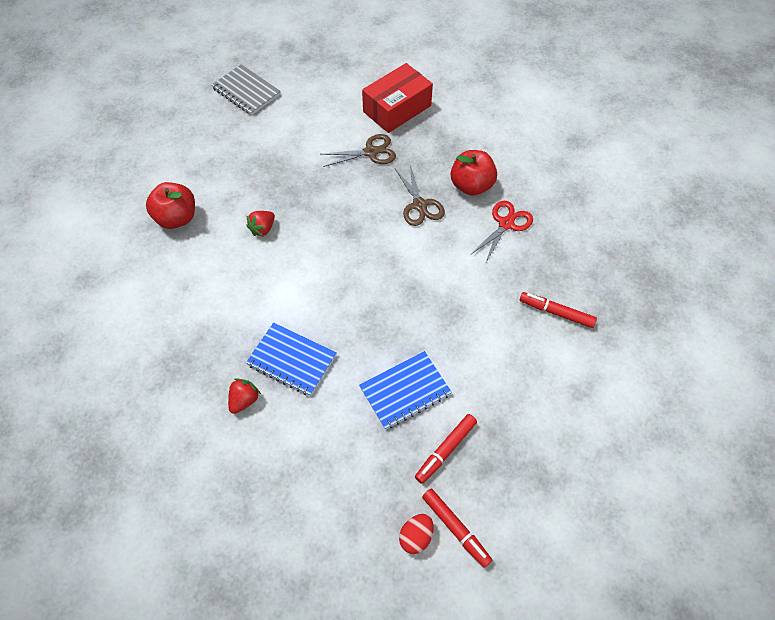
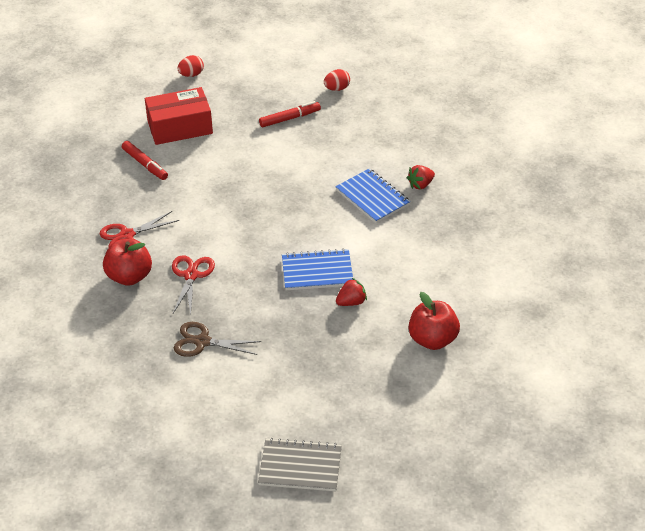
camera: 155 degrees left, 15 degrees down
grey notebook [212,64,281,115] -> grey notebook turned 60 degrees counterclockwise [258,438,342,491]
blue notebook [359,351,452,430] -> blue notebook moved to [282,249,353,290]
red box [362,63,433,133] -> red box moved to [145,87,213,145]
brown scissors [395,164,445,226] -> red scissors [172,255,215,315]
red marker [422,489,492,568] -> none
none -> red egg [178,55,204,77]

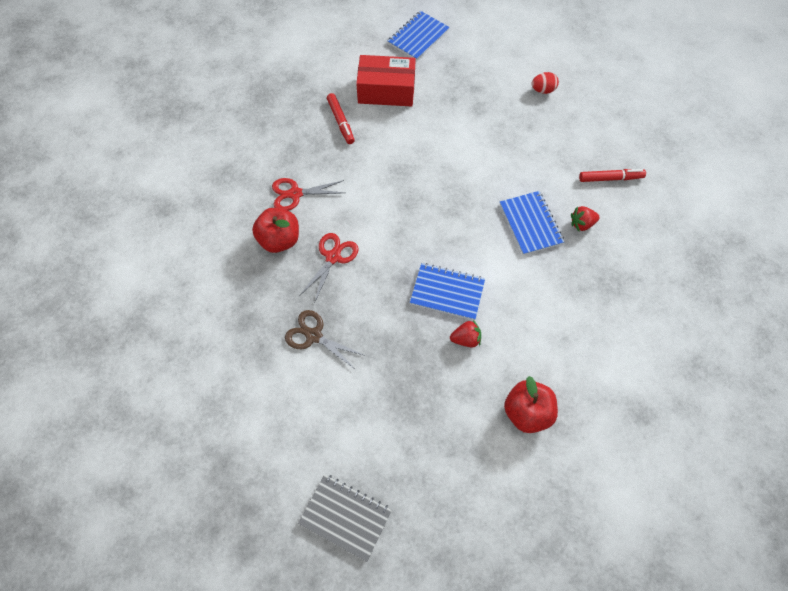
camera: 20 degrees right, 20 degrees up
red egg [178,55,204,77] -> blue notebook [388,11,450,61]
red marker [259,101,321,127] -> red marker moved to [579,169,646,182]

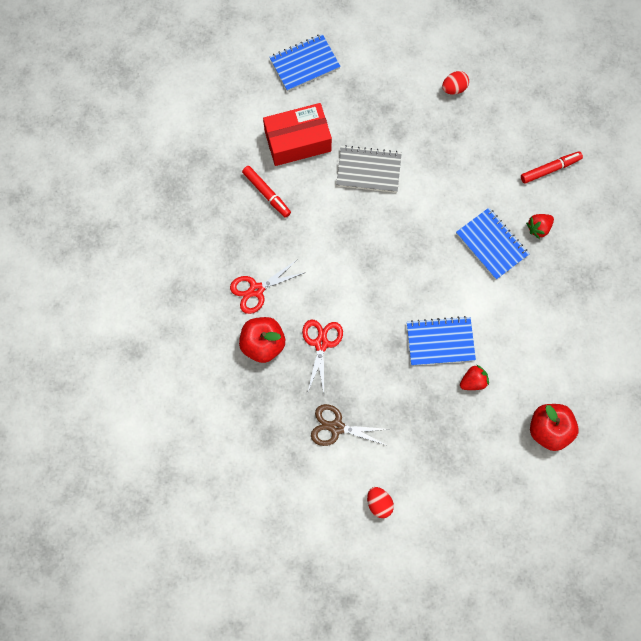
camera: 20 degrees left, 10 degrees up
grey notebook [298,474,392,562] -> grey notebook moved to [336,145,402,193]
blue notebook [388,11,450,61] -> blue notebook turned 45 degrees clockwise [269,34,341,92]
none -> red egg [367,487,394,518]

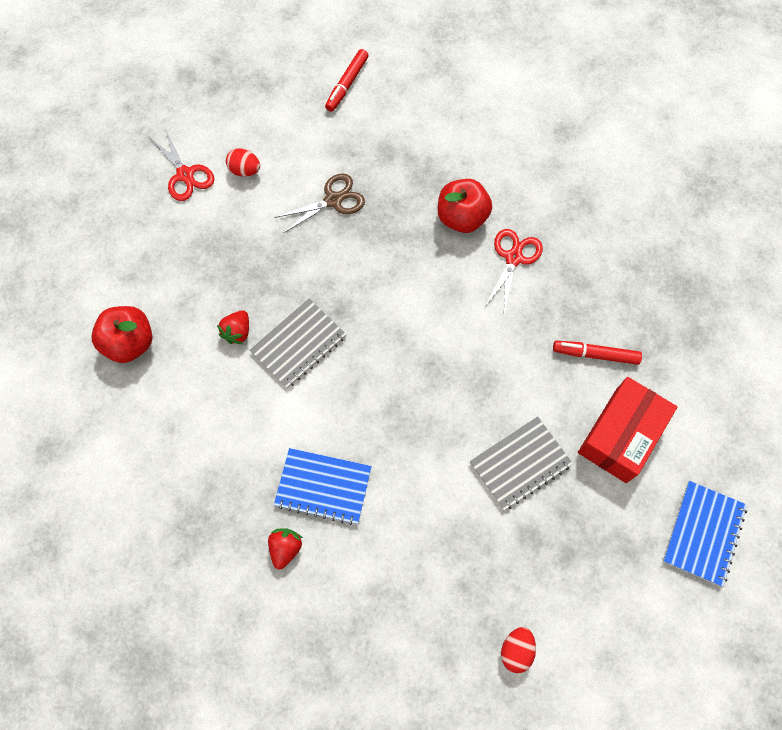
camera: 140 degrees right, 5 degrees down
red scissors [302,320,343,394] -> red scissors moved to [148,129,214,201]
blue notebook [407,316,476,366] -> grey notebook [250,299,346,389]
red marker [521,151,583,184] -> red marker moved to [325,49,369,112]

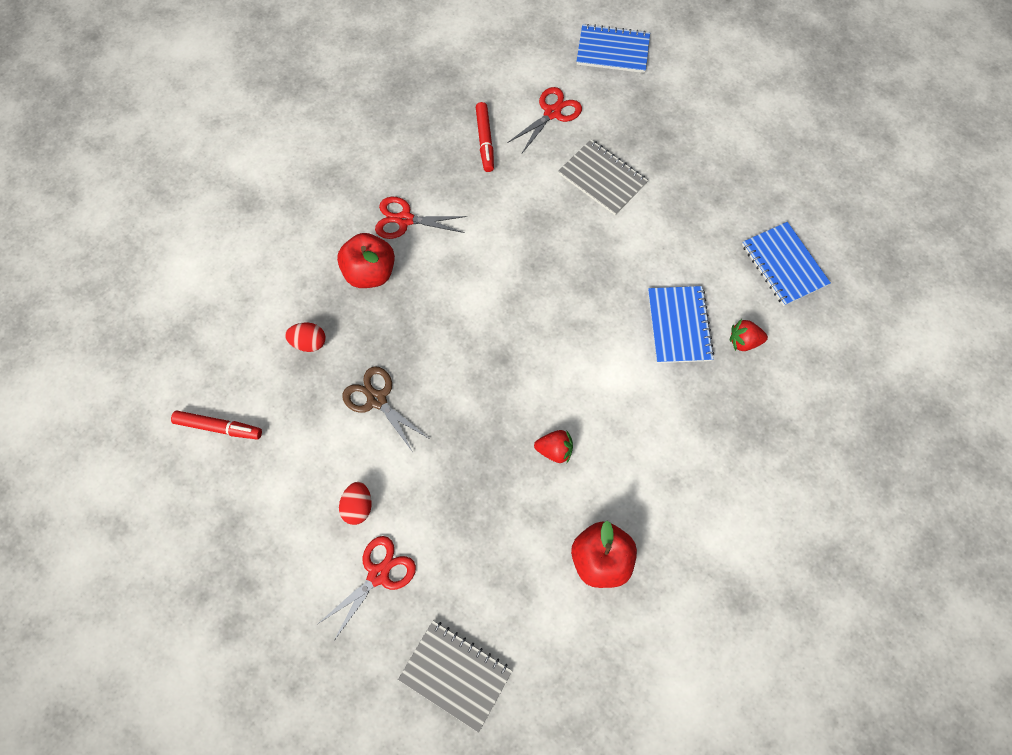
camera: 105 degrees left, 0 degrees up
grey notebook [250,299,346,389] -> grey notebook moved to [398,621,512,733]
red egg [501,627,536,673] -> red egg moved to [285,322,326,352]
red box [578,377,677,483] -> red scissors [508,87,582,153]
none -> blue notebook [742,222,831,306]

